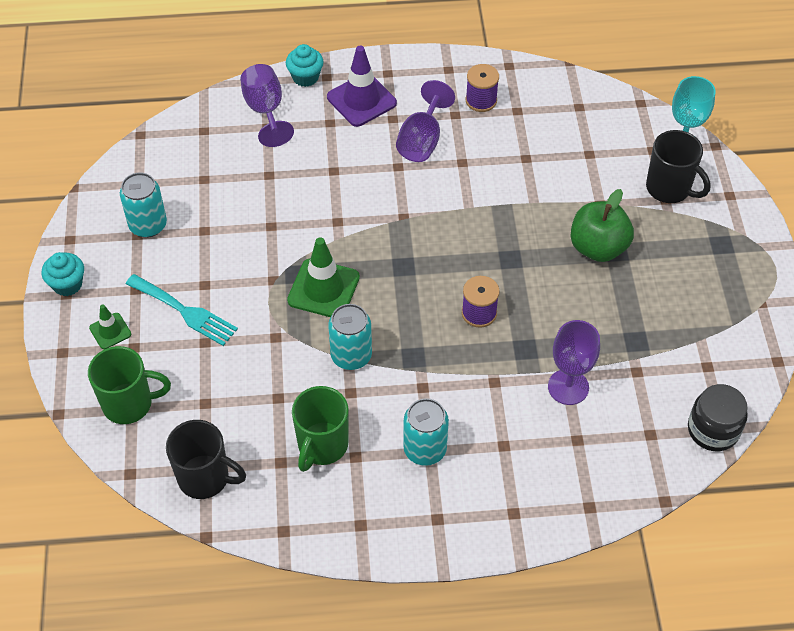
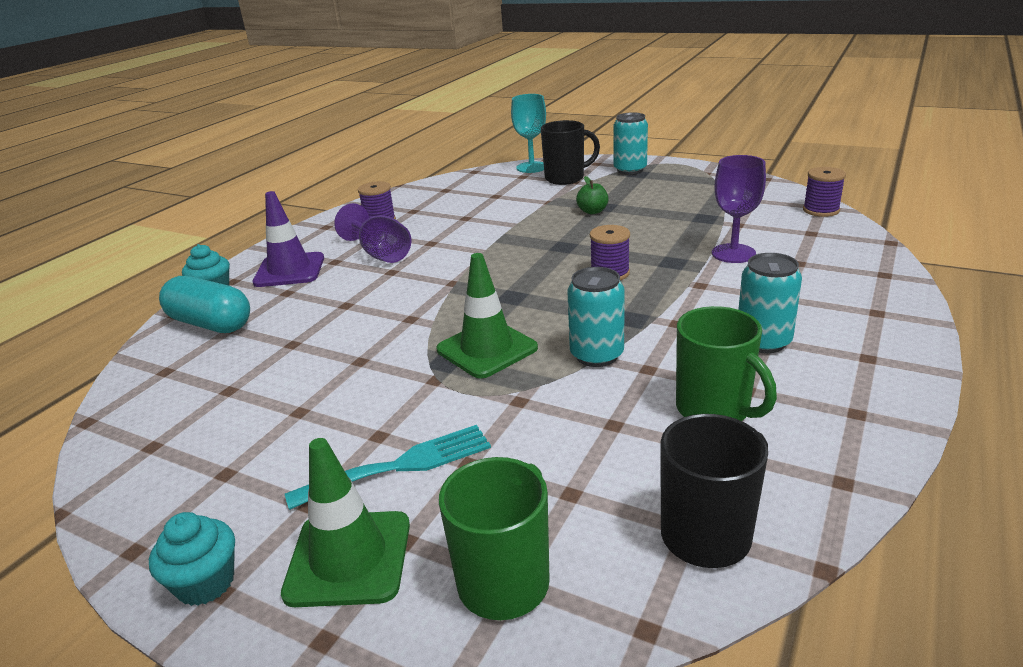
camera: 55 degrees left, 25 degrees down
green traffic cone [89,304,131,349] -> green traffic cone [281,438,410,607], size x1.84
turquoise can [120,172,167,238] -> turquoise can moved to [613,112,648,175]
purple goblet [240,64,294,147] -> turquoise capsule [159,276,250,333]
green apple [571,189,634,262] -> green apple [576,176,608,214], size x0.54
black jar [688,384,748,451] -> purple spool [803,167,846,217]

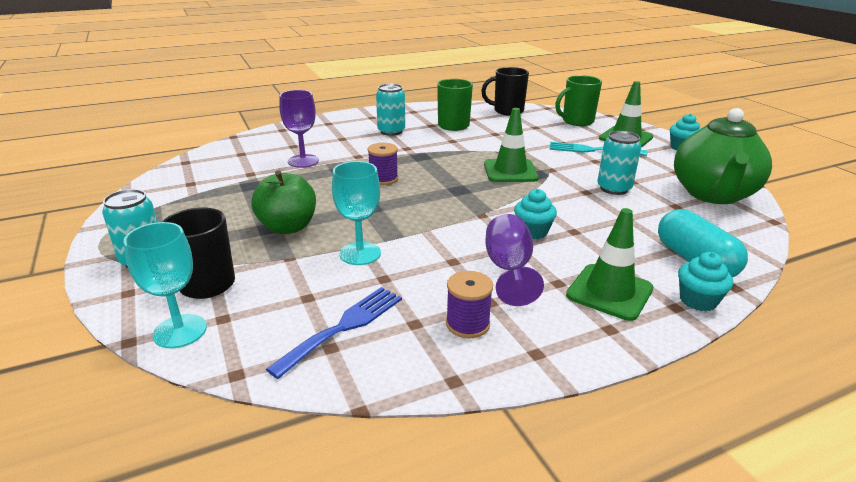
camera: 145 degrees left, 0 degrees up
purple traffic cone [253,191,324,287] -> green traffic cone [566,208,653,321]
turquoise can [567,267,625,367] -> turquoise can moved to [597,131,641,195]
green apple [576,176,608,214] -> green apple [252,170,316,234], size x1.86
purple spool [803,167,846,217] -> none
none -> blue fork [266,287,402,379]
none -> turquoise goblet [332,161,381,265]
none -> turquoise cupcake [514,189,557,239]
none -> green teapot [674,108,772,204]

